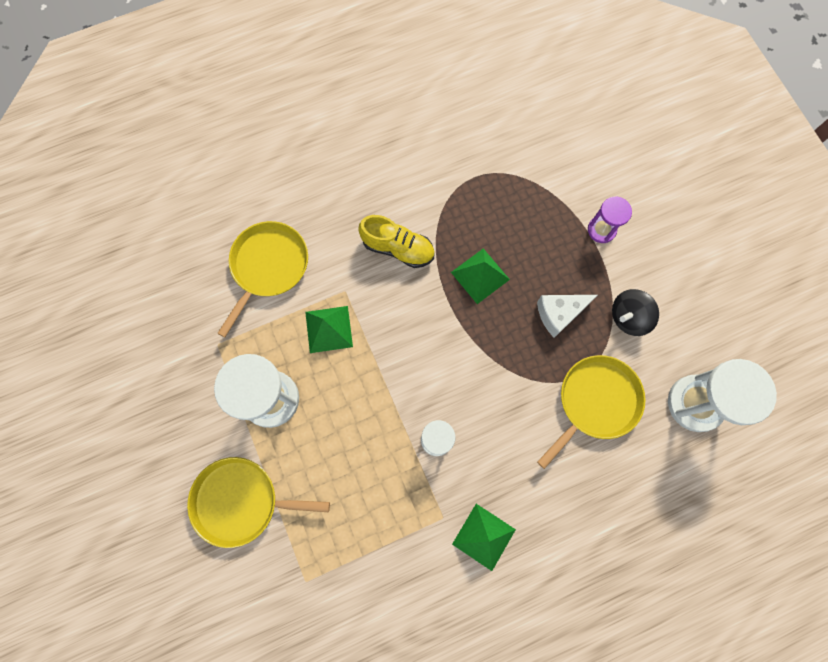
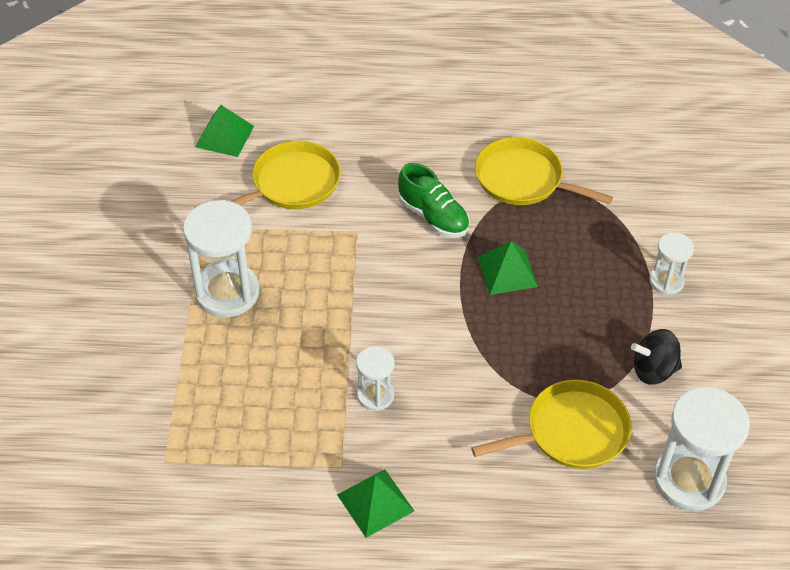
camera: 25 degrees right, 25 degrees down
yellow pan [187,457,330,548] -> yellow pan moved to [475,137,613,205]
green pyramid [305,306,353,353] -> green pyramid moved to [195,105,254,157]
yellow shoe [358,215,435,268] -> green shoe [398,163,470,238]
white cheese [537,295,598,338] -> none
purple hourglass [588,197,632,243] -> white hourglass [649,233,694,295]

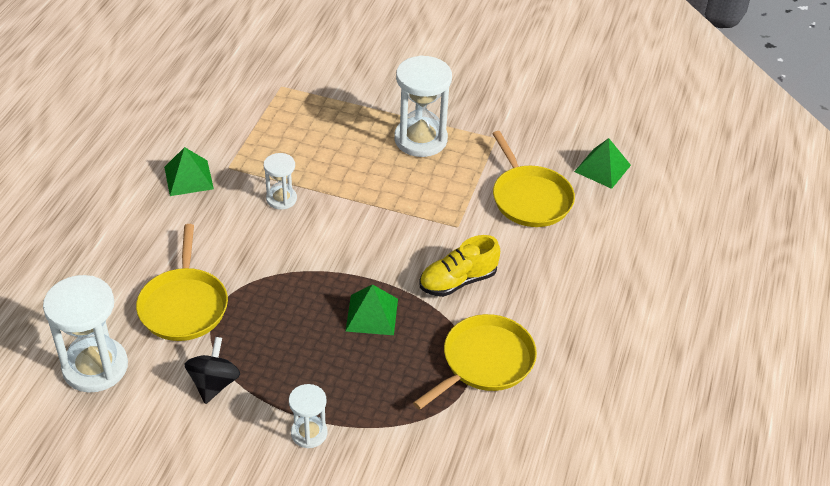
camera: 105 degrees right, 5 degrees down
green shoe [398,163,470,238] -> yellow shoe [419,235,500,297]

